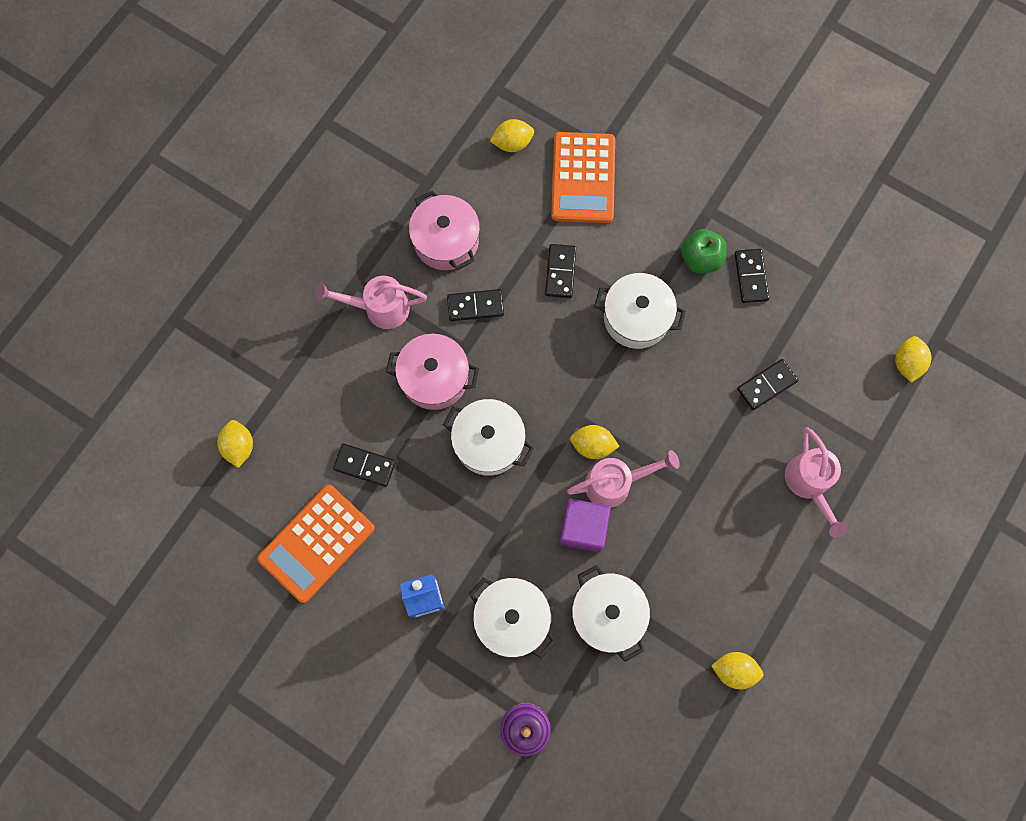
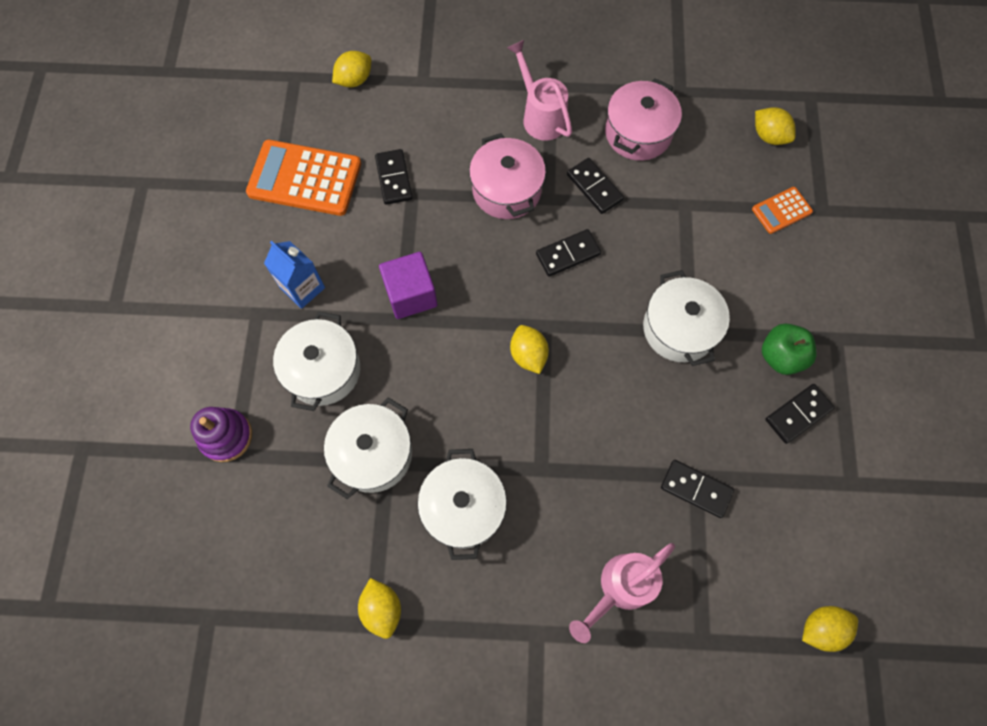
camera: 60 degrees right, 5 degrees down
white pot [443,399,534,476] -> white pot moved to [418,449,507,560]
black domino [545,244,576,298] -> black domino moved to [536,229,601,277]
orange calculator [551,132,615,223] -> orange calculator [752,187,813,234], size x0.50
purple cube [560,499,611,552] -> purple cube moved to [379,252,437,319]
pink watering can [567,450,680,508] -> none

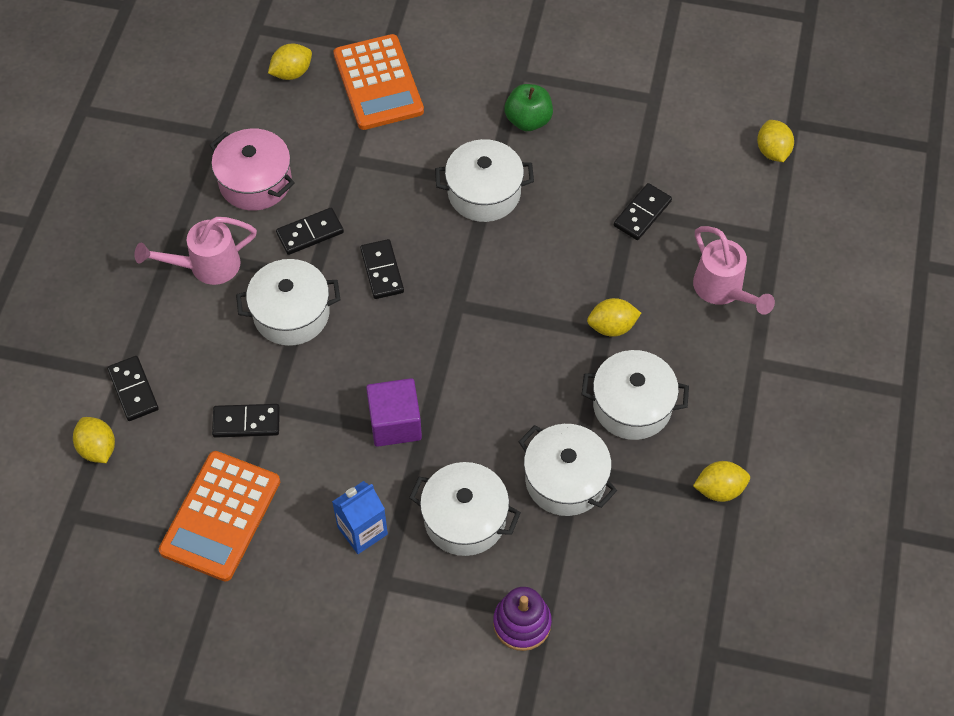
camera: 80 degrees left, 10 degrees down
pink pot [469,133,546,219] -> white pot [236,259,340,346]
yellow lemon [510,325,549,374] -> yellow lemon moved to [587,298,641,337]
orange calculator [752,187,813,234] -> orange calculator [333,34,424,130], size x1.99
black domino [765,384,835,444] -> black domino moved to [107,356,159,421]

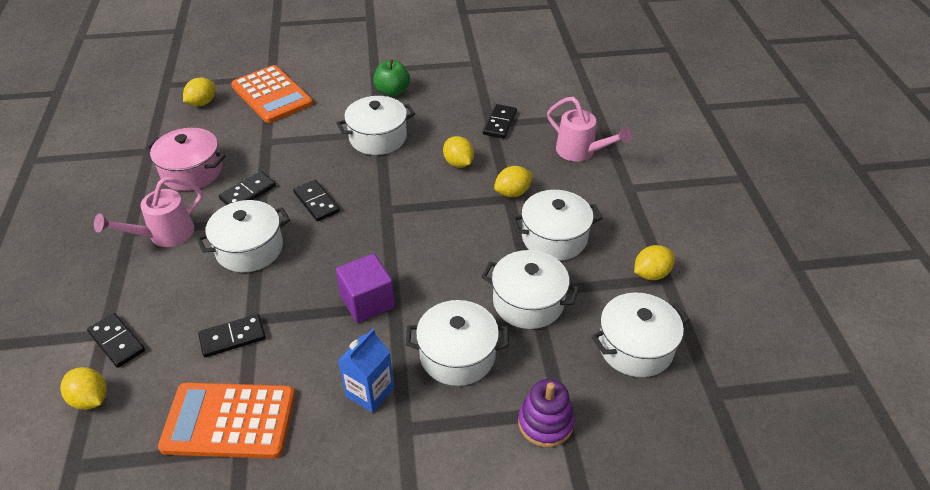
camera: 20 degrees left, 15 degrees down
orange calculator [159,451,280,582] -> orange calculator turned 90 degrees clockwise [158,382,295,459]
yellow lemon [757,120,794,162] -> yellow lemon moved to [443,136,474,168]
none -> white pot [591,292,690,377]

